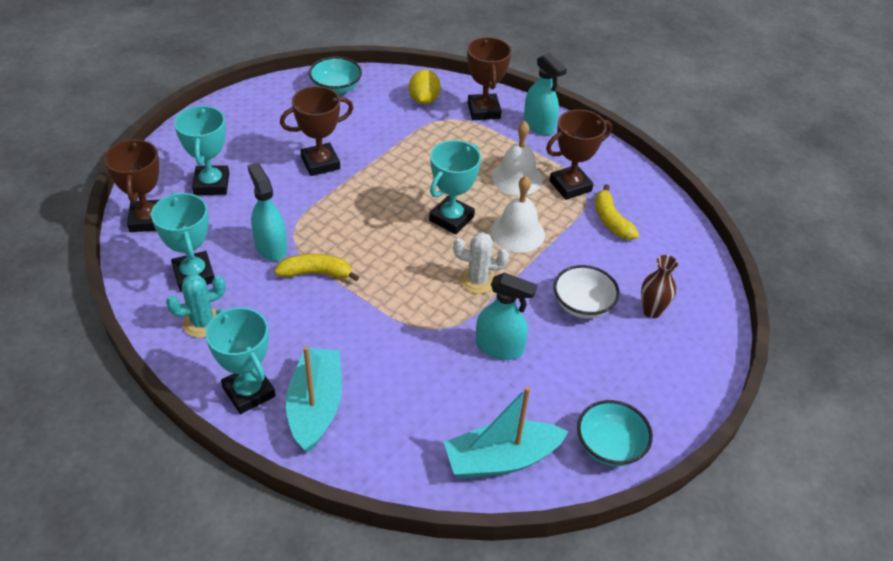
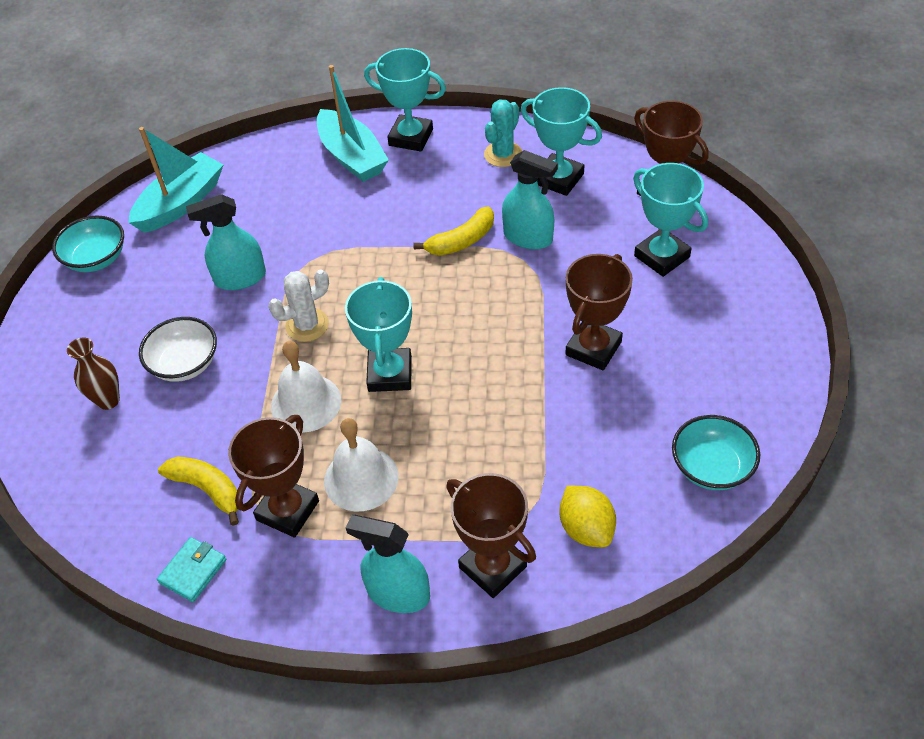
camera: 150 degrees right, 5 degrees up
none -> turquoise wallet [157,537,227,602]

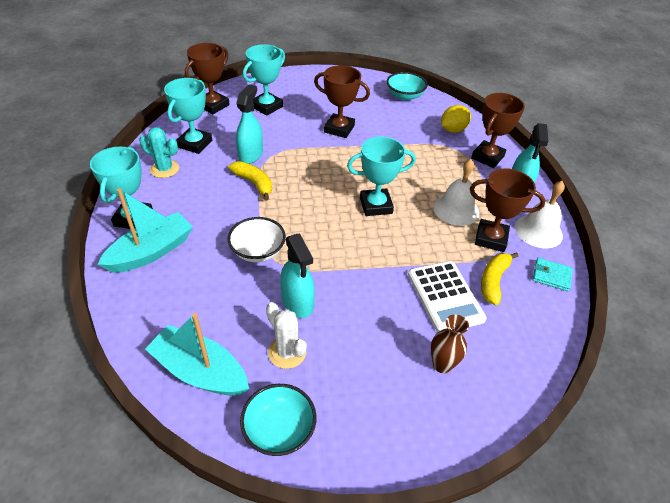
camera: 105 degrees left, 5 degrees down
white bowl [139,317,217,382] -> white bowl moved to [228,217,286,262]
white cactus [268,269,329,342] -> white cactus moved to [266,302,307,369]
white bell [271,341,341,433] -> white bell moved to [515,181,565,248]
none -> white calculator [408,261,487,332]

